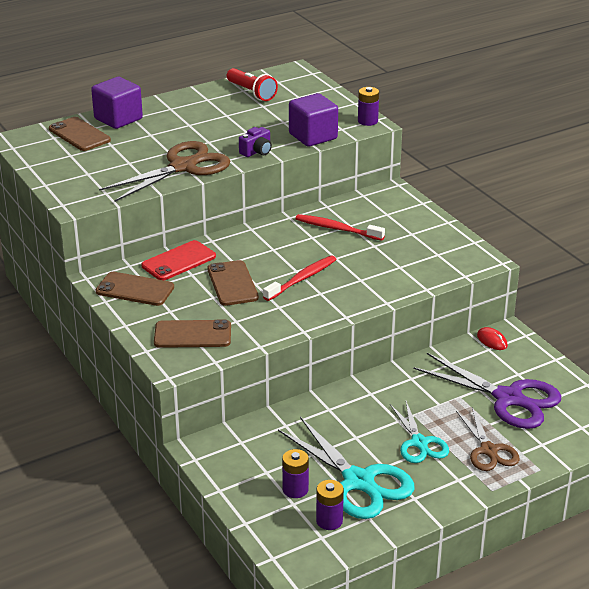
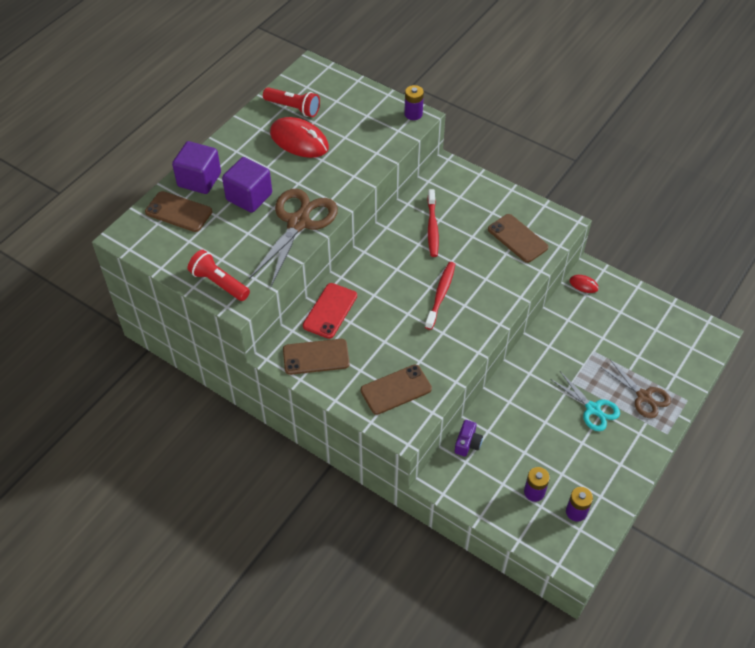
camera: 25 degrees left, 20 degrees up
brown phone [207,260,259,306] -> brown phone moved to [488,214,549,263]
purple camera [239,127,272,157] -> purple camera moved to [455,420,483,457]
turquoise scissors [278,417,415,519] -> none
purple cube [289,93,338,147] -> purple cube moved to [222,157,272,213]
red toothbrush [296,214,385,241] -> red toothbrush turned 90 degrees counterclockwise [427,189,439,257]
purple scissors [413,353,561,429] -> none
none -> red flashlight [188,250,250,301]
none -> red mouse [270,117,329,158]

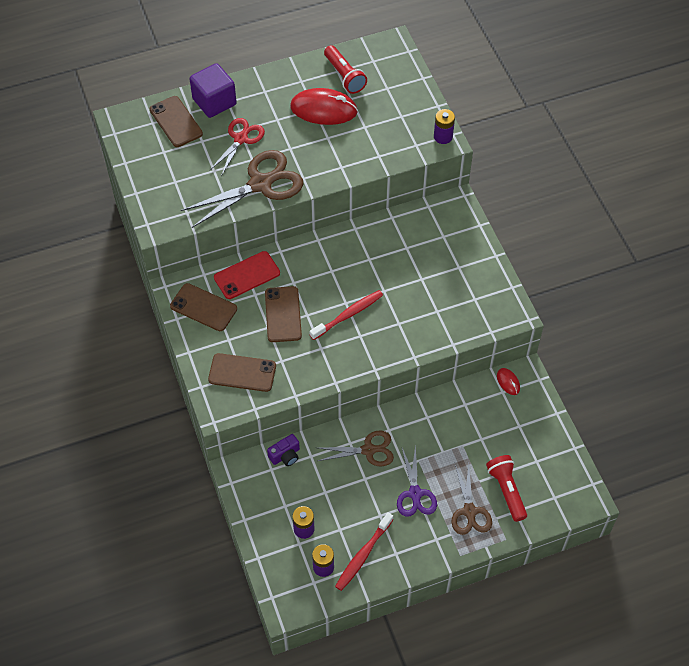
camera: 35 degrees right, 5 degrees up
red flashlight [188,250,250,301] -> red flashlight moved to [486,455,527,522]
purple cube [222,157,272,213] -> red scissors [209,118,265,176]
red mouse [270,117,329,158] -> red mouse turned 60 degrees counterclockwise [290,88,358,125]
red toothbrush [427,189,439,257] -> red toothbrush moved to [335,512,393,591]
brown phone [488,214,549,263] -> brown phone moved to [265,286,302,342]
turquoise scissors [550,371,620,431] -> purple scissors [397,444,437,517]
none -> brown scissors [318,431,394,467]

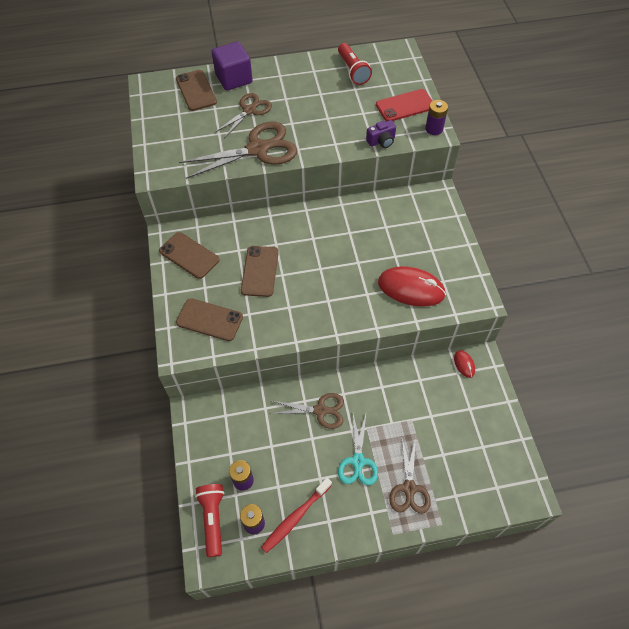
camera: 10 degrees right, 0 degrees up
red scissors [209,118,265,176] -> brown scissors [214,93,272,138]
red phone [214,251,280,299] -> red phone moved to [376,89,432,121]
purple camera [267,434,300,466] -> purple camera moved to [366,120,396,148]
red mouse [290,88,358,125] -> red mouse moved to [378,266,446,307]
red toothbrush [310,290,383,340] -> none
purple scissors [397,444,437,517] -> turquoise scissors [338,414,378,485]
red flashlight [486,455,527,522] -> red flashlight moved to [195,484,224,557]

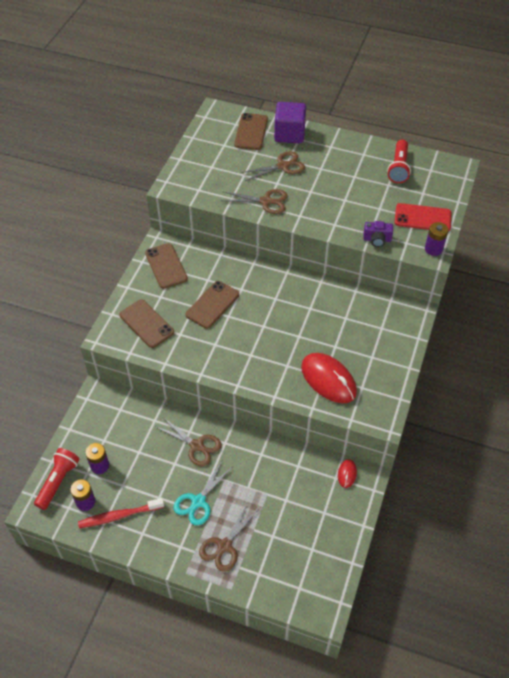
camera: 30 degrees right, 5 degrees down
brown scissors [179,122,297,179] -> brown scissors [221,189,288,214], size x0.61

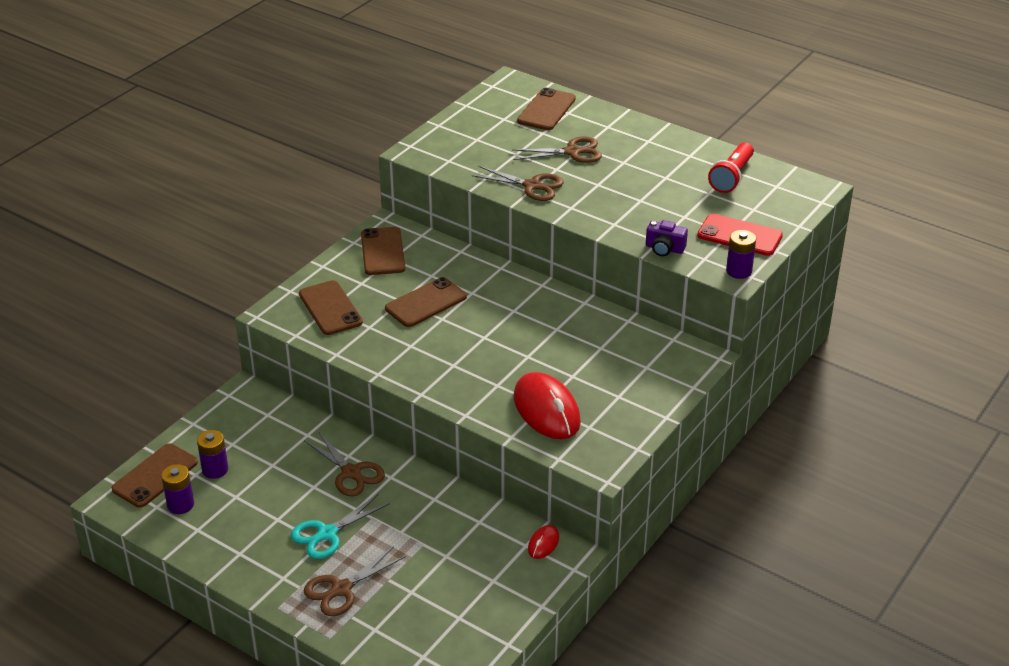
camera: 15 degrees right, 15 degrees down
red flashlight [34,448,79,510] -> brown phone [111,443,198,508]
red toothbrush [78,498,164,528] -> none
purple cube [274,102,306,143] -> none

